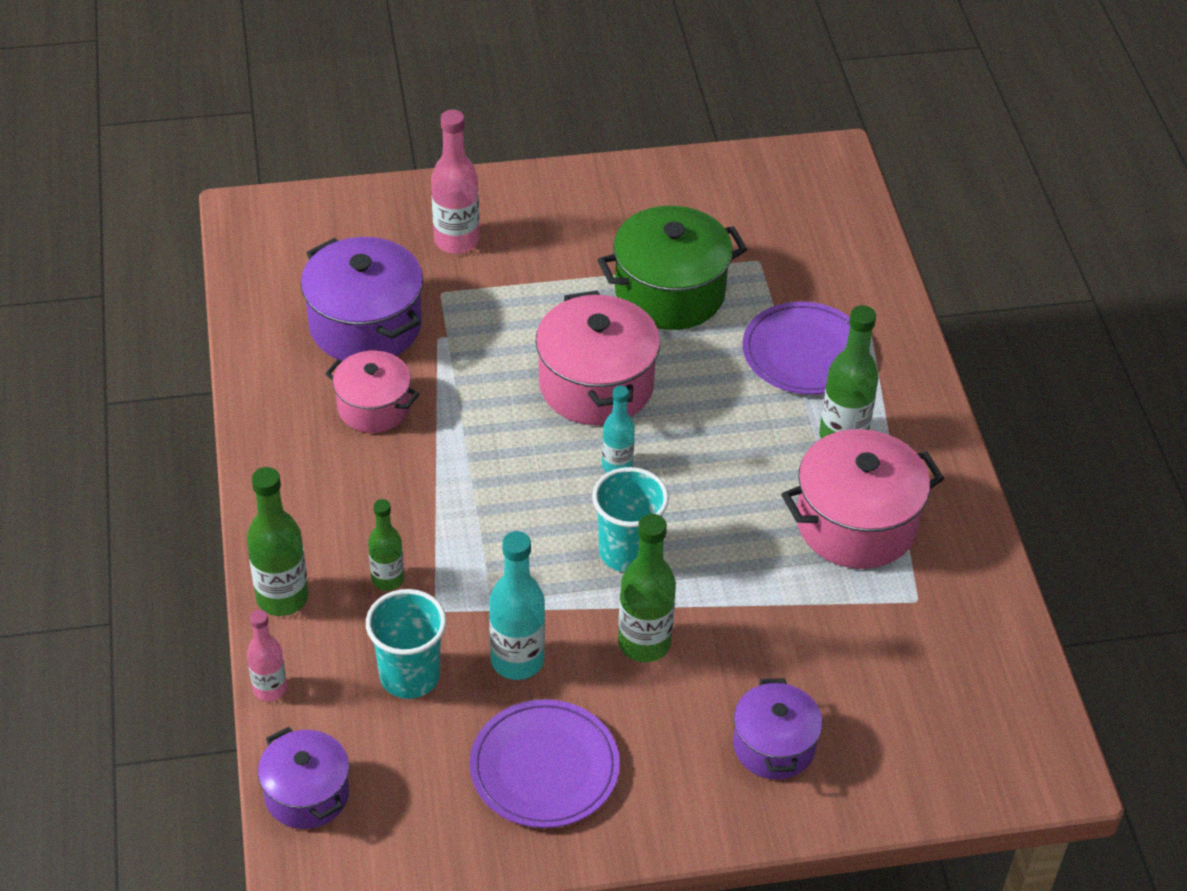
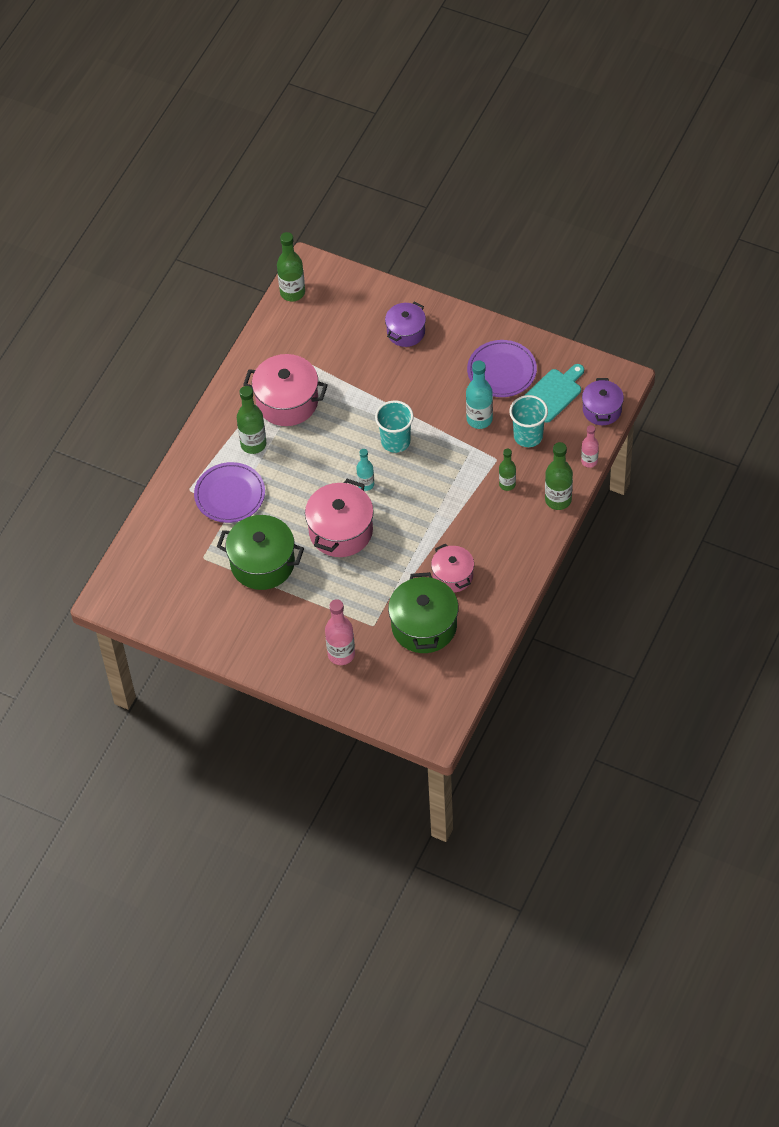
camera: 140 degrees left, 10 degrees up
purple pot [301,237,423,361] -> green pot [388,572,459,653]
green bottle [618,514,676,662] -> green bottle moved to [277,232,305,302]
none -> turquoise cutting board [524,364,584,423]

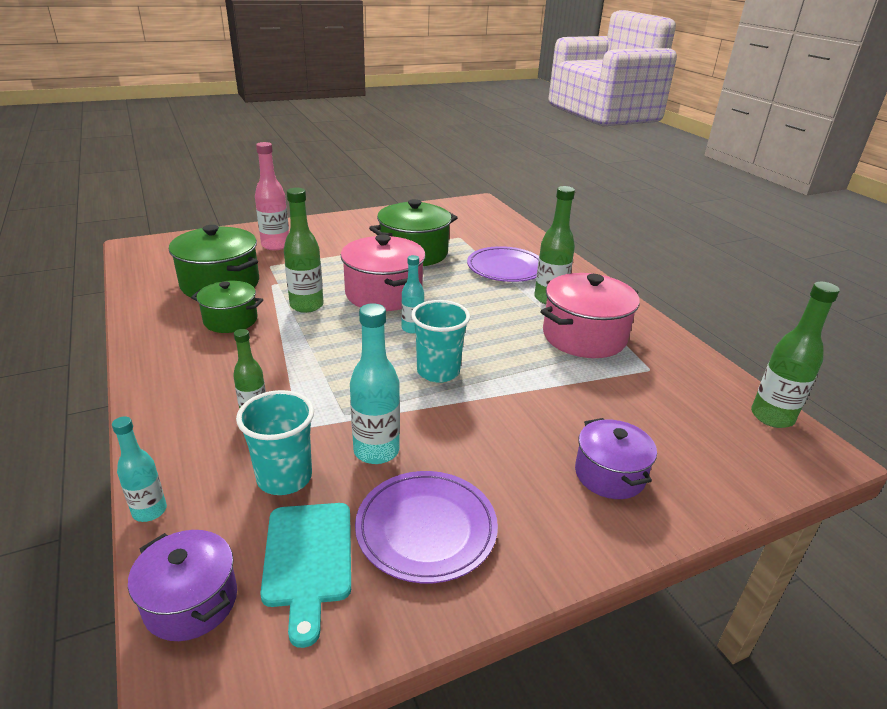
camera: 125 degrees right, 25 degrees down
pink pot [431,544,474,593] -> green pot [191,281,263,333]
green bottle [545,442,573,510] -> green bottle moved to [284,188,324,313]
pink bottle [581,425,599,468] -> turquoise bottle [112,416,167,522]

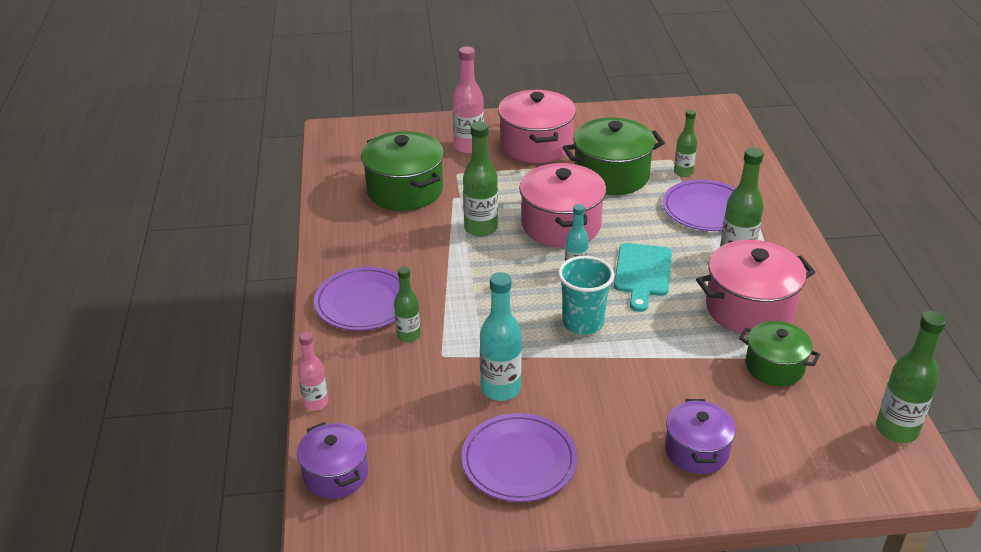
camera: 20 degrees right, 5 degrees up
turquoise bottle [112,416,167,522] -> pink bottle [298,332,328,411]
green pot [191,281,263,333] -> green pot moved to [739,321,821,386]
turquoise cup [236,390,314,495] -> none
turquoise cutting board [260,503,351,648] -> turquoise cutting board moved to [614,243,672,312]
none -> purple plate [314,267,412,331]
none -> pink pot [498,90,576,163]
none -> green bottle [674,109,697,177]

